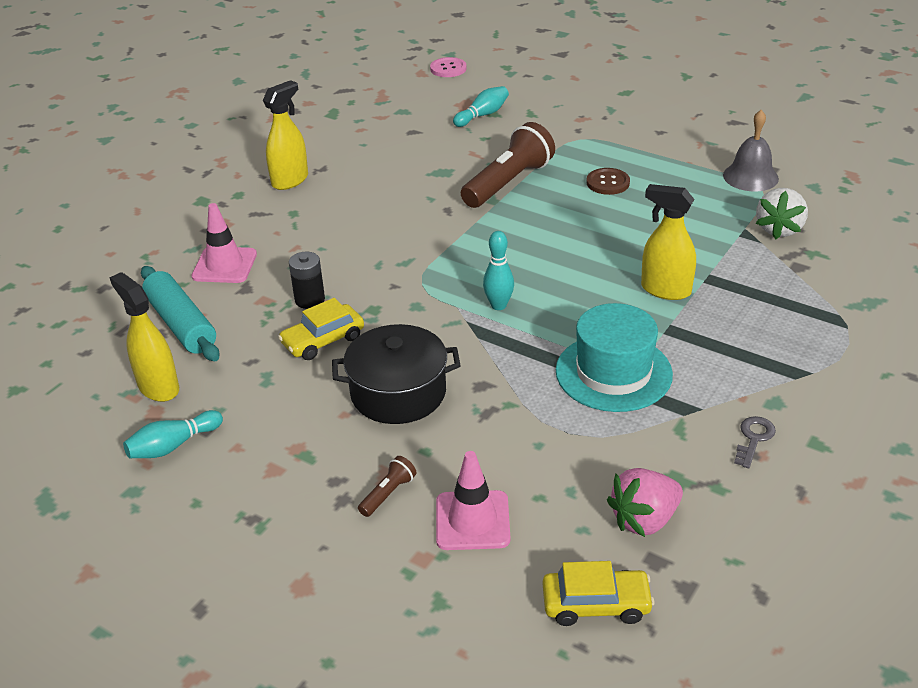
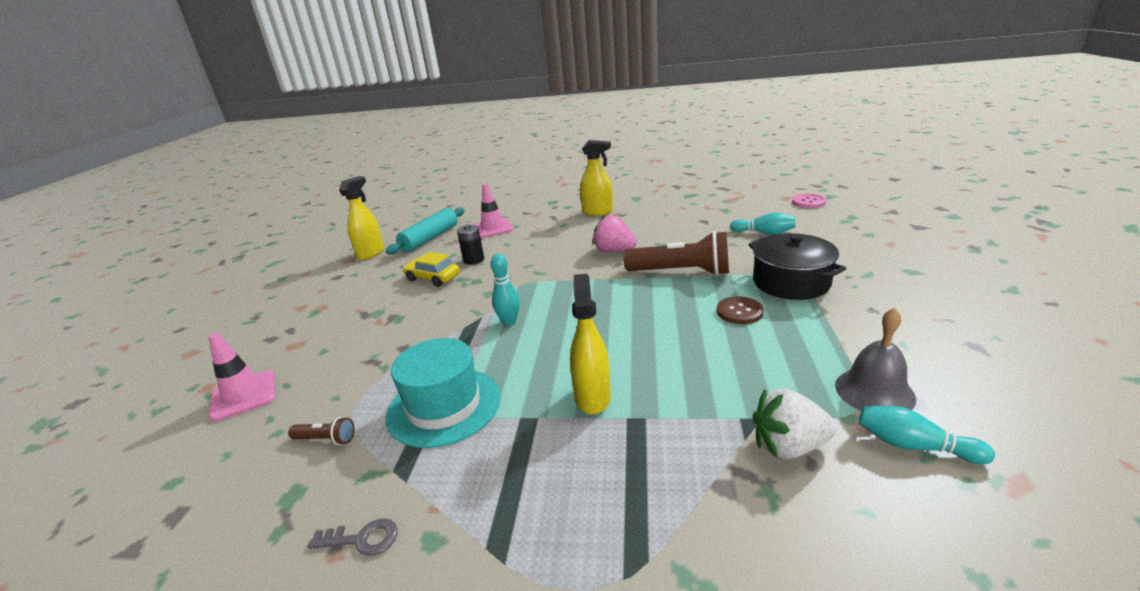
camera: 65 degrees right, 10 degrees down
turquoise bowling pin [123,410,223,458] -> turquoise bowling pin moved to [859,406,995,464]
black pot [332,324,461,424] -> black pot moved to [749,233,846,300]
brown flashlight [358,456,416,517] -> brown flashlight moved to [288,417,355,445]
yellow car [543,561,655,626] -> none
pink strawberry [607,468,683,537] -> pink strawberry moved to [592,215,637,252]

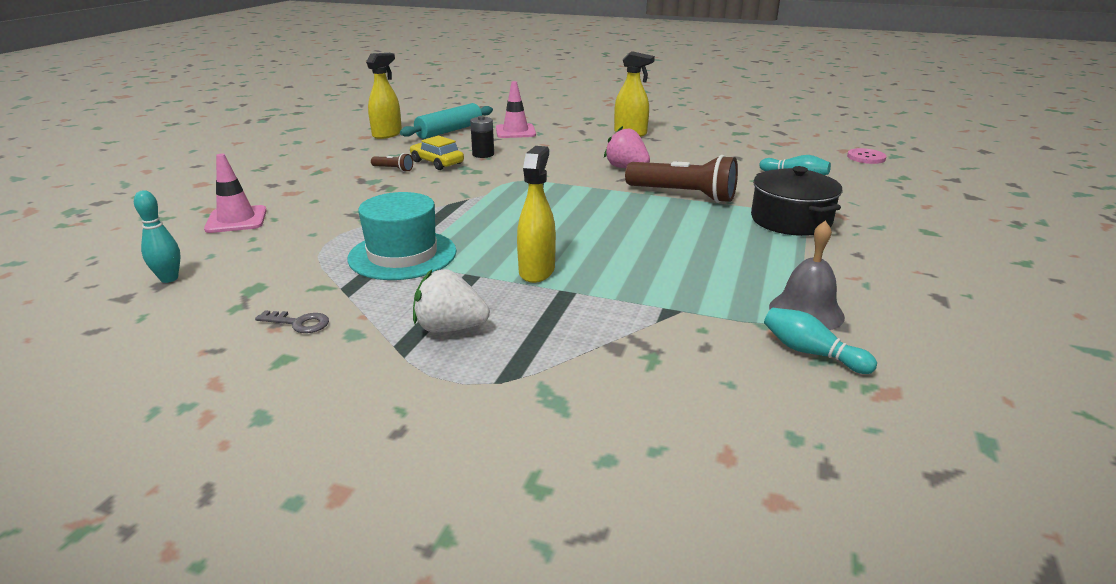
camera: 10 degrees right, 0 degrees up
brown flashlight [288,417,355,445] -> brown flashlight moved to [371,153,413,172]
turquoise bowling pin [491,254,519,326] -> turquoise bowling pin moved to [134,190,181,283]
brown button [717,297,764,324] -> none
white strawberry [753,388,837,459] -> white strawberry moved to [413,269,490,333]

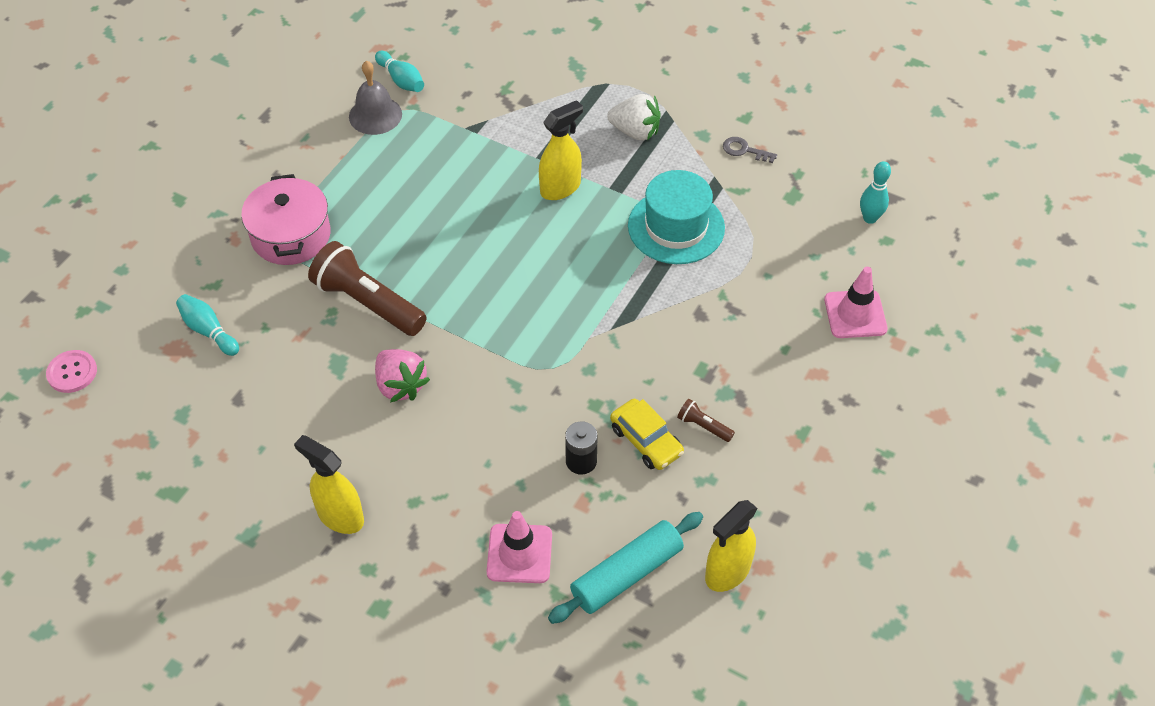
camera: 170 degrees left, 25 degrees up
yellow spray bottle [517,146,556,283] -> yellow spray bottle turned 150 degrees counterclockwise [539,100,583,200]
black pot [751,166,842,236] -> pink pot [241,174,331,265]

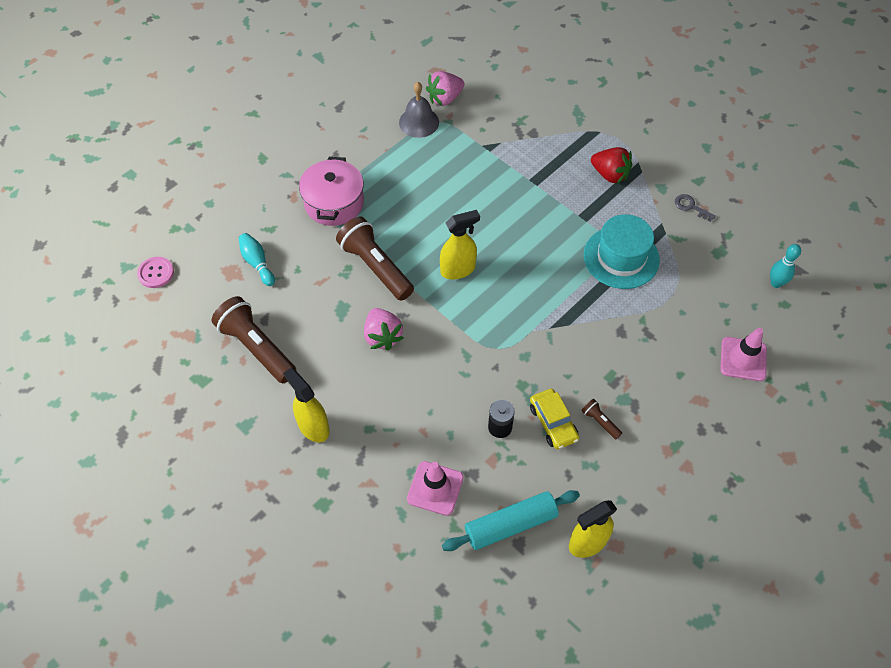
camera: 15 degrees right, 5 degrees up
turquoise bowling pin [375,51,424,92] -> pink strawberry [426,71,465,106]
yellow spray bottle [539,100,583,200] -> yellow spray bottle moved to [440,210,480,279]
white strawberry [607,94,661,140] -> red strawberry [591,147,632,184]
none -> brown flashlight [212,296,297,383]

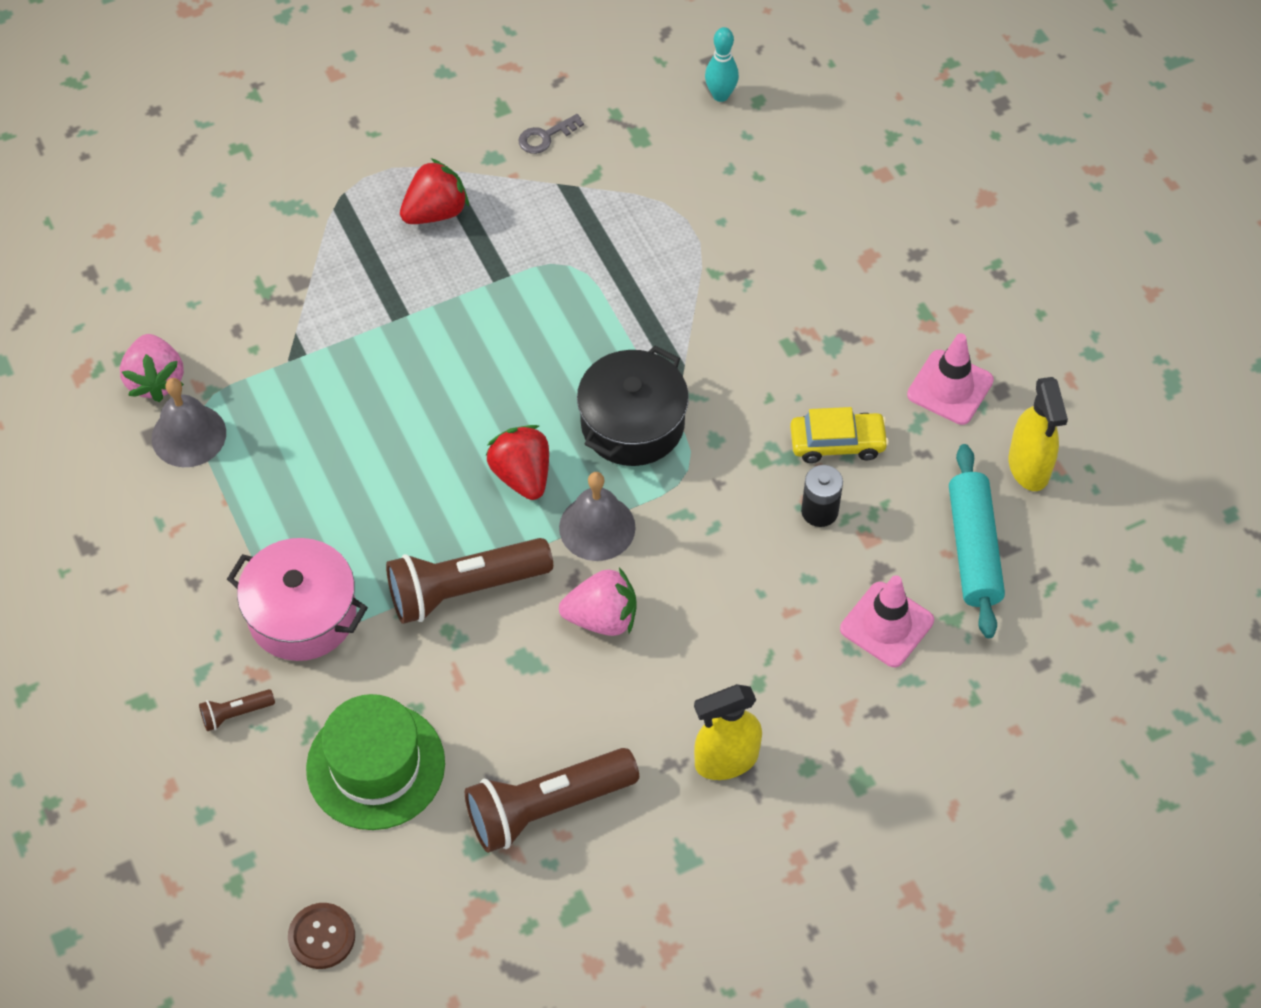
camera: 70 degrees left, 0 degrees up
pink button [137,257,174,288] -> brown button [288,903,355,969]
turquoise bowling pin [239,233,275,286] -> green hat [306,694,445,830]
yellow spray bottle [440,210,480,279] -> red strawberry [486,425,549,500]
brown flashlight [581,399,622,439] -> brown flashlight moved to [199,689,275,731]
turquoise hat [584,214,660,289] -> none
pink traffic cone [720,328,767,381] -> pink traffic cone moved to [907,333,994,425]
none -> grey bell [559,472,636,561]
none -> black pot [577,346,689,466]

